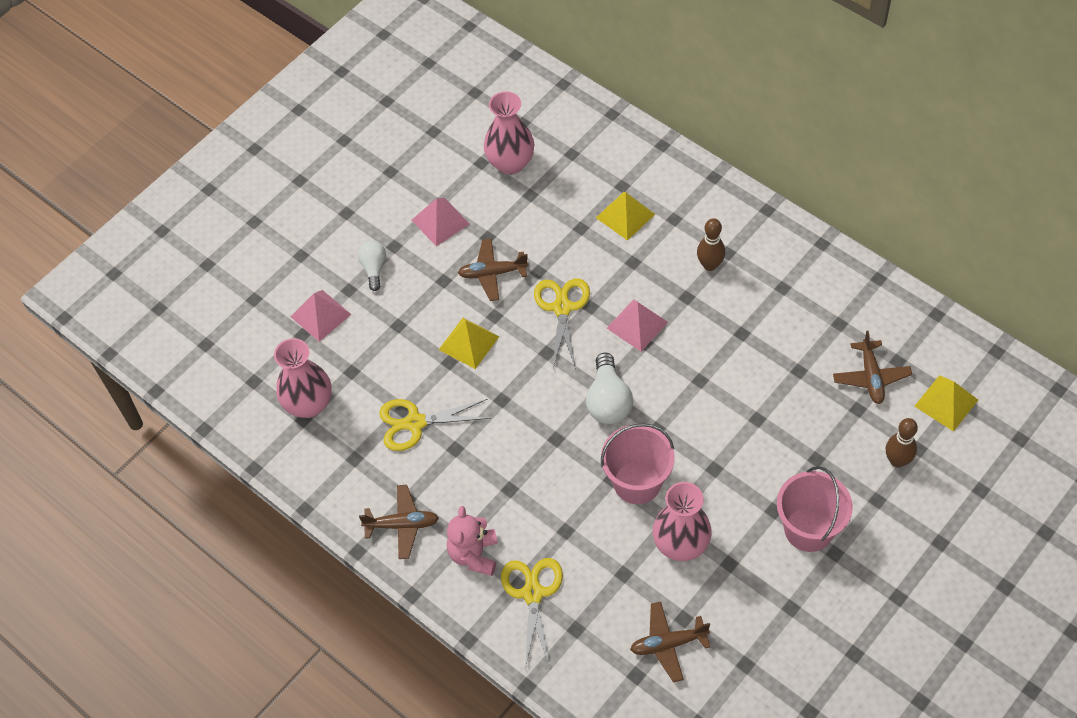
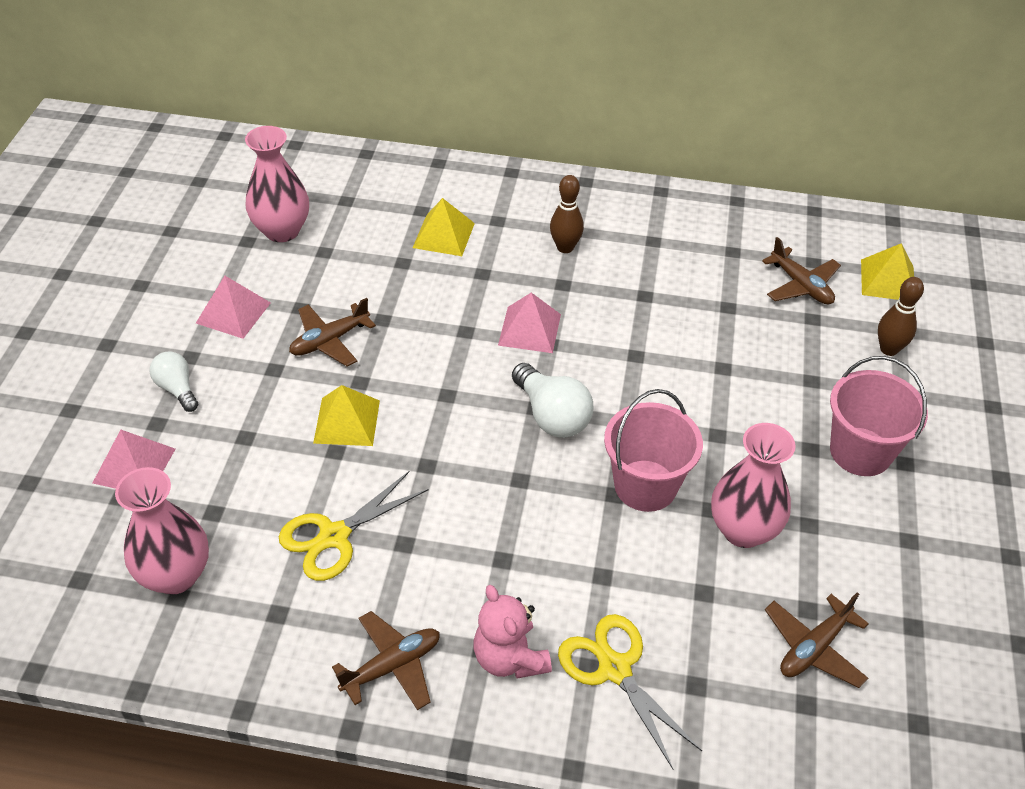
camera: 35 degrees left, 10 degrees down
yellow scissors [534,278,590,369] -> none

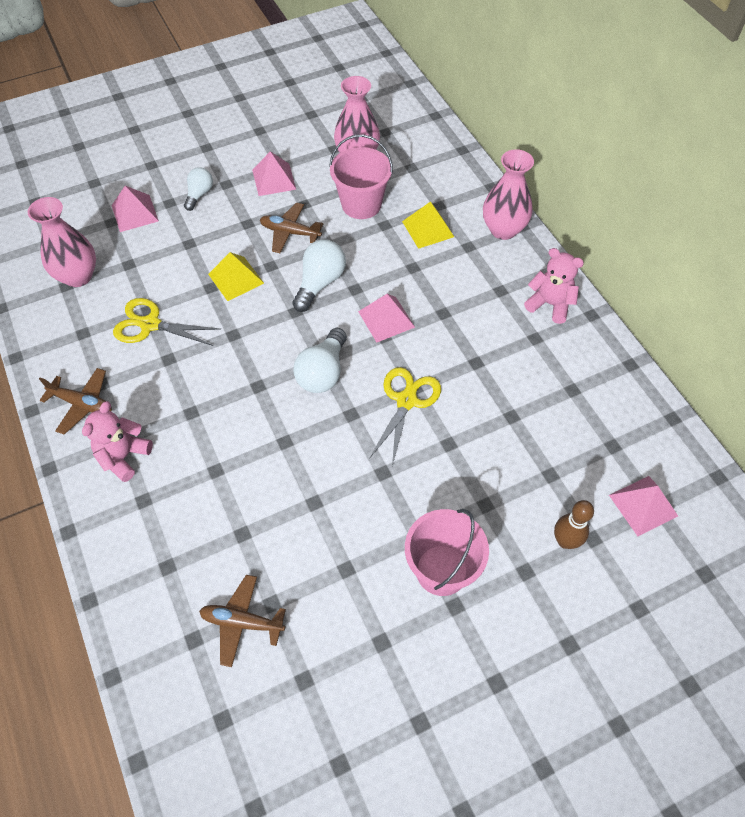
camera: 55 degrees right, 10 degrees up
brown bowling pin [550,175,584,253] -> none
yellow scissors [558,614,702,769] -> yellow scissors moved to [369,367,441,466]
pink bucket [604,389,703,512] -> pink bucket moved to [329,134,393,219]
pink vase [711,423,796,548] -> pink vase moved to [483,149,534,240]
brown plane [762,237,841,305] -> none
yellow pyramid [861,243,914,300] -> pink pyramid [609,476,678,536]
none -> white light bulb [292,239,346,312]
none -> pink teddy bear [524,248,584,324]

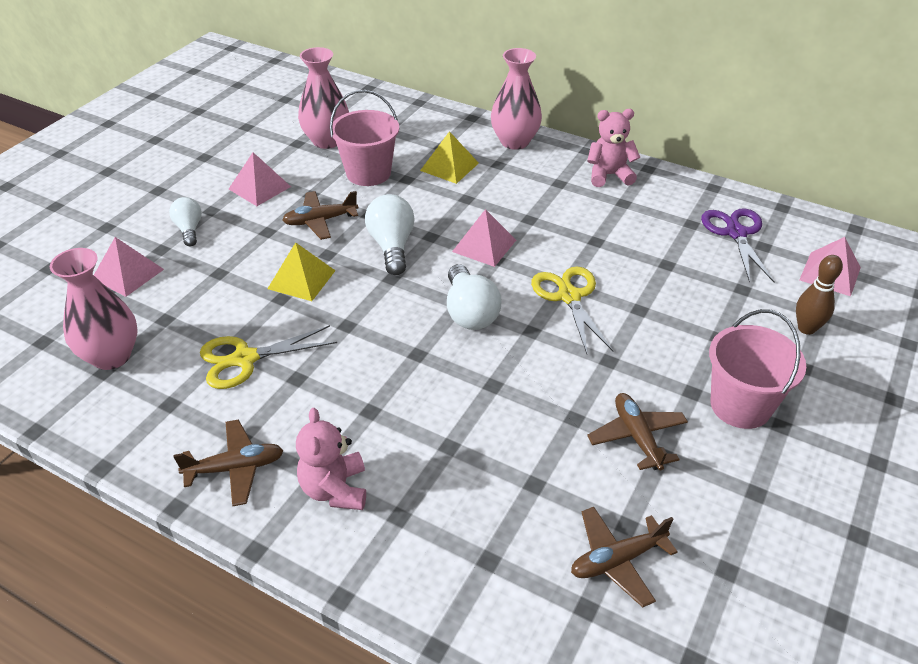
camera: 35 degrees left, 15 degrees down
none -> brown plane [587,393,688,470]
none -> purple scissors [701,209,774,283]

